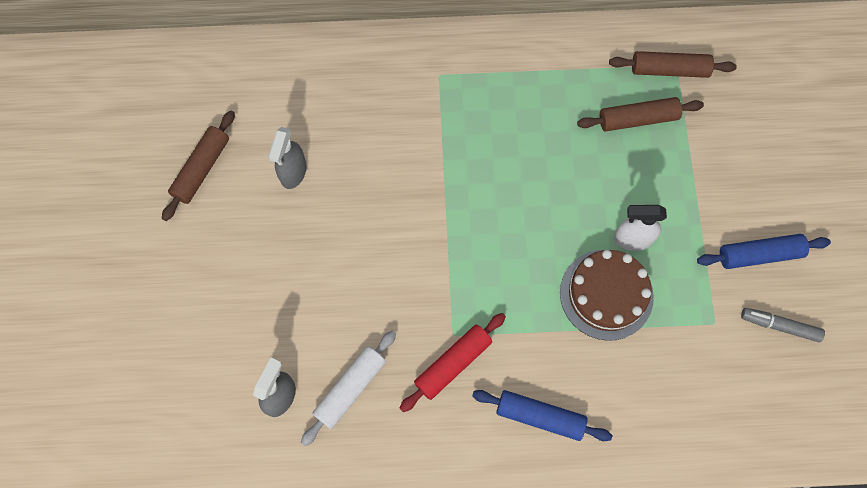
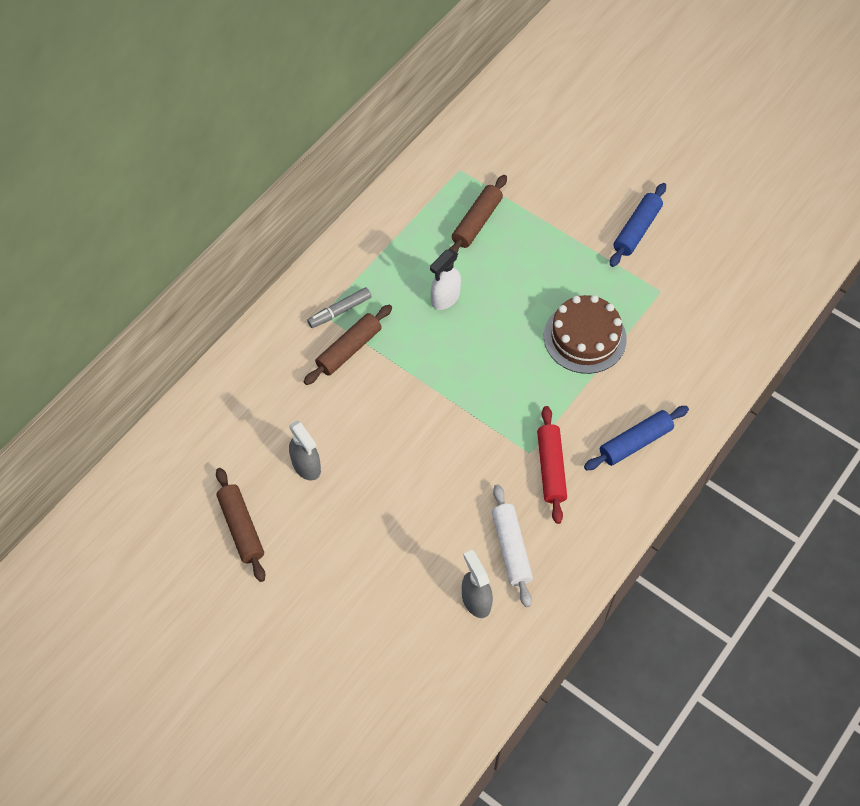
camera: 50 degrees left, 10 degrees down
brown rolling pin [609,51,737,78] -> brown rolling pin moved to [304,304,392,385]
white spray bottle [614,205,667,251] -> white spray bottle moved to [430,249,461,310]
grey marker [741,308,825,342] -> grey marker moved to [307,287,371,328]

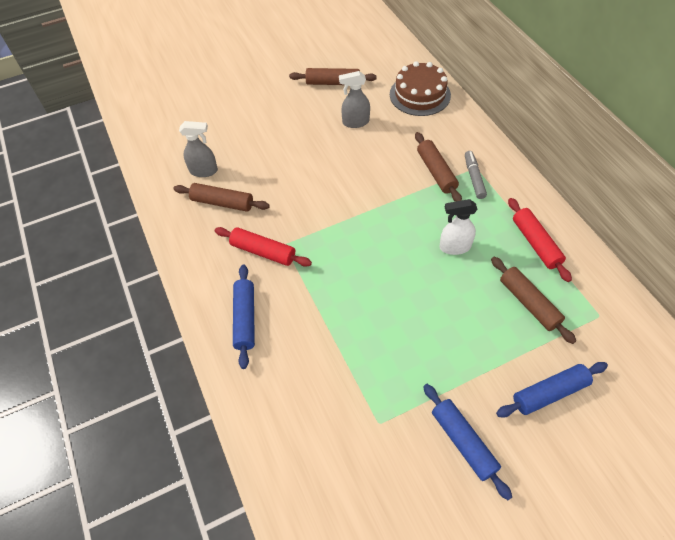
camera: 120 degrees right, 5 degrees down
white spray bottle [430,249,461,310] -> white spray bottle turned 75 degrees counterclockwise [440,199,477,255]
white rolling pin [492,484,533,607] -> brown rolling pin [173,183,270,212]
brown cake [544,295,627,374] -> brown cake moved to [390,61,451,116]
none -> blue rolling pin [496,362,608,418]
none -> red rolling pin [508,198,572,282]

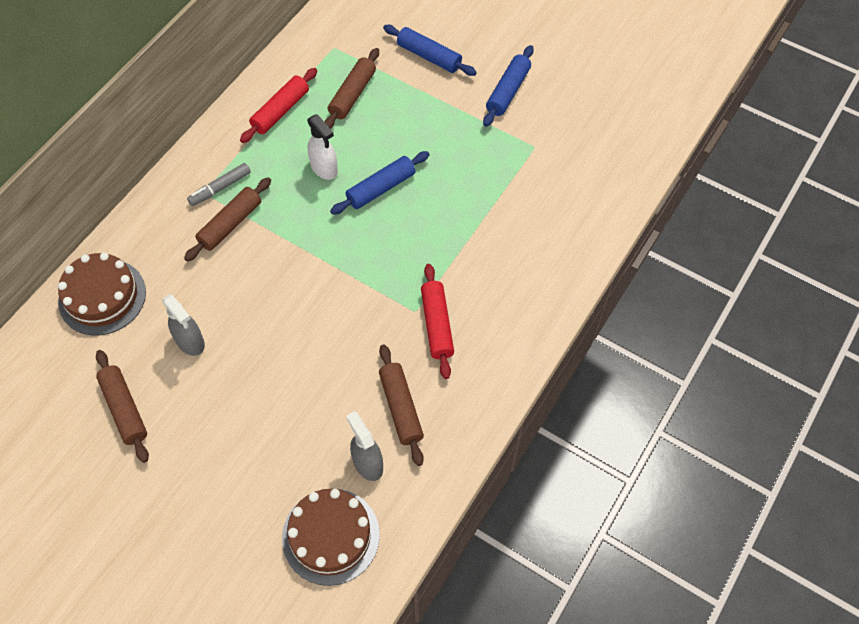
camera: 125 degrees left, 5 degrees up
blue rolling pin [233,265,255,369] -> blue rolling pin moved to [330,151,430,215]
none -> brown cake [282,489,380,586]

